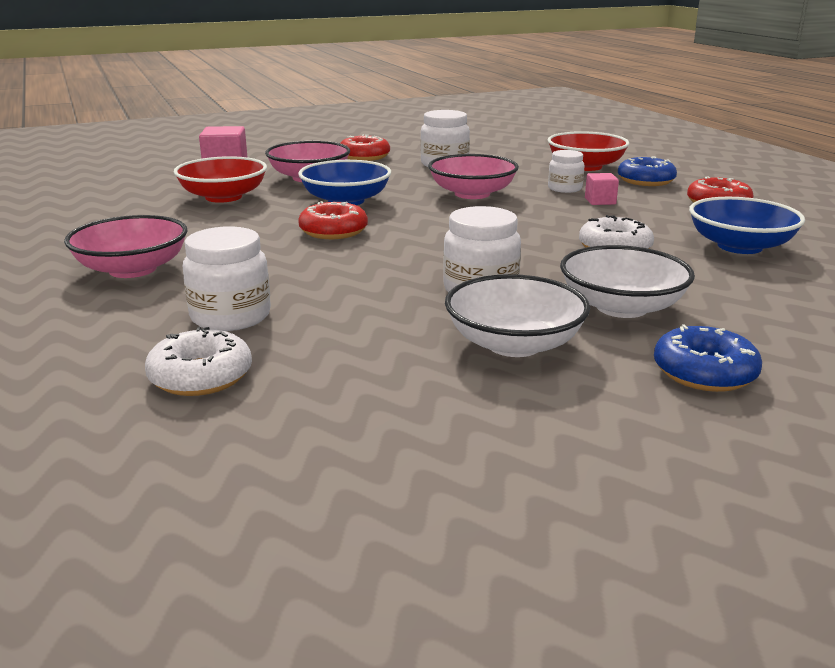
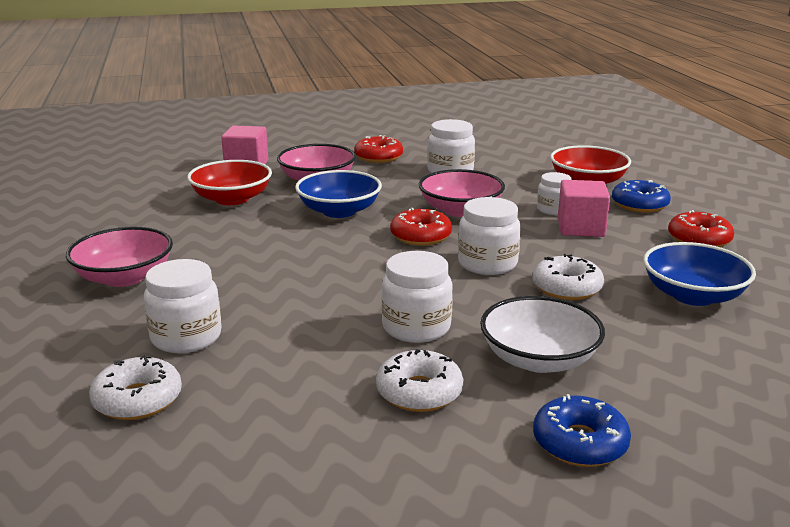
camera: 10 degrees right, 0 degrees up
red donut [298,201,368,239] -> red donut moved to [390,208,452,246]
white bowl [445,274,590,357] -> white donut [376,350,463,412]
pink cube [585,173,619,205] -> pink cube [558,180,610,237], size x1.74
none -> white jar [458,197,521,275]

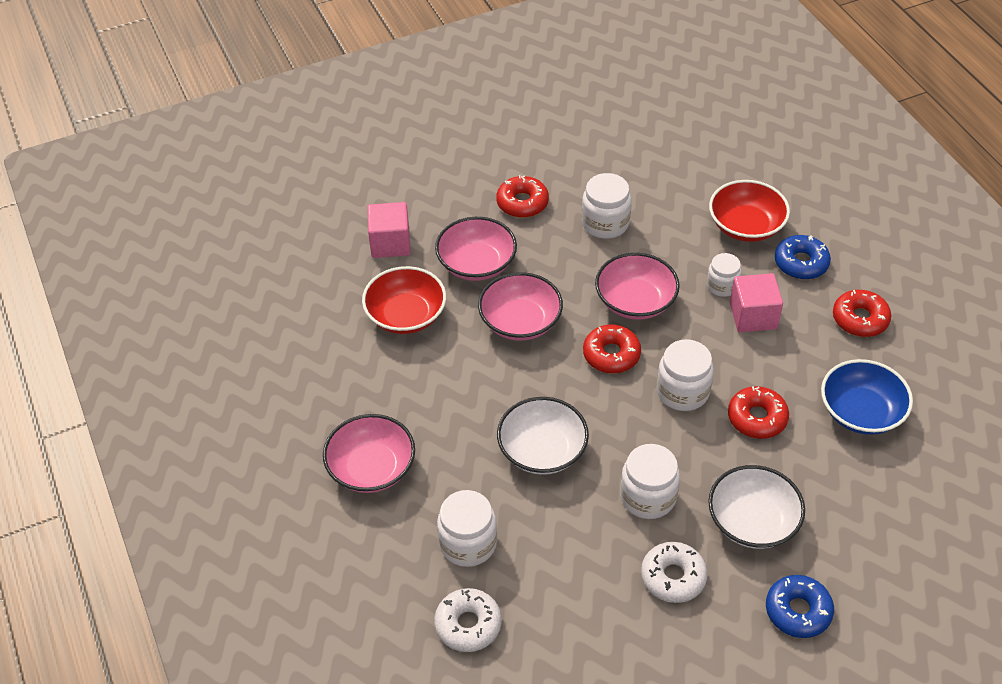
camera: 10 degrees left, 25 degrees up
blue bowl [295,170,382,218] -> pink bowl [478,272,563,341]
white donut [533,254,604,300] -> red donut [728,386,789,439]
none -> white bowl [497,397,589,475]

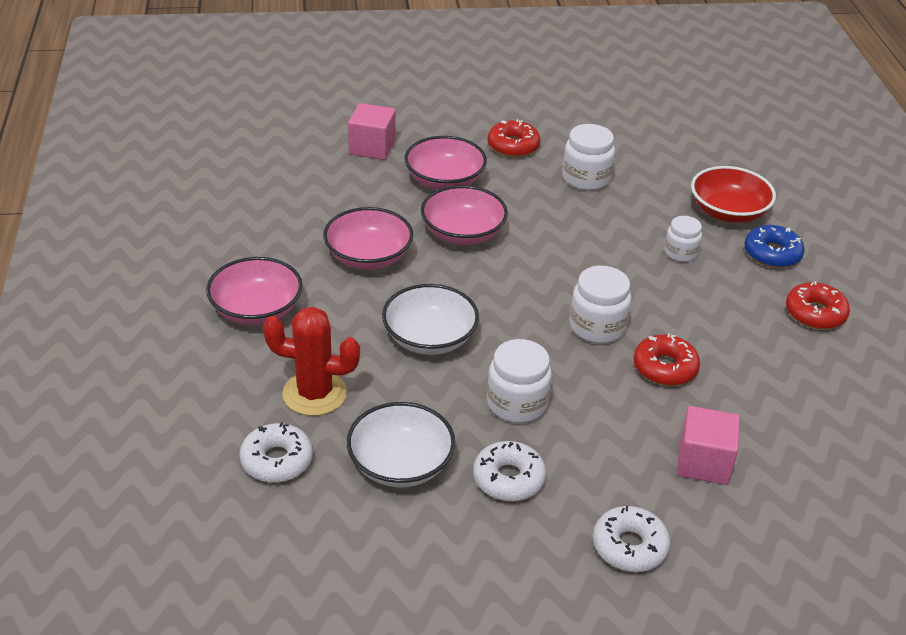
camera: 15 degrees right, 10 degrees down
red bowl [362,266,446,334] -> none
white jar [437,490,497,567] -> red cactus [263,307,360,416]
red donut [583,325,641,373] -> none
pink bowl [595,253,680,320] -> pink bowl moved to [323,207,413,270]
white bowl [708,465,805,549] -> white bowl moved to [347,402,455,487]
pink cube [730,273,783,332] -> pink cube moved to [677,406,740,485]
blue donut [766,575,834,638] -> white donut [593,506,670,572]
blue bowl [821,359,913,435] -> none

